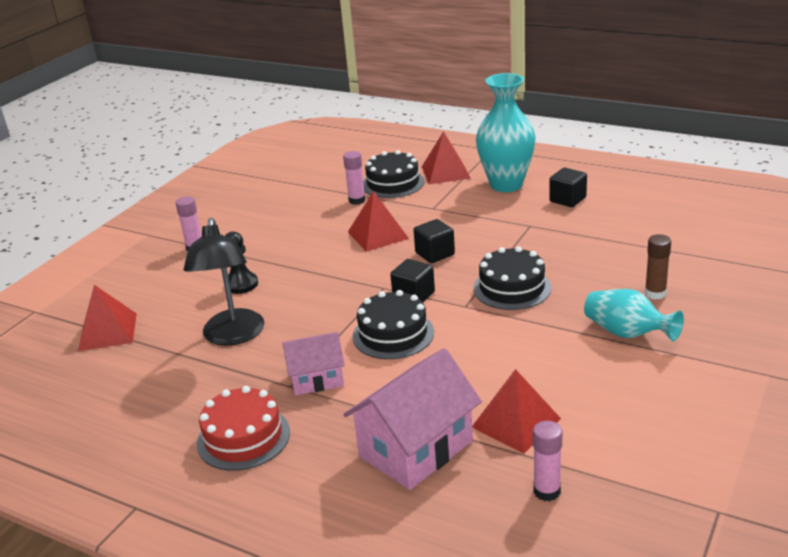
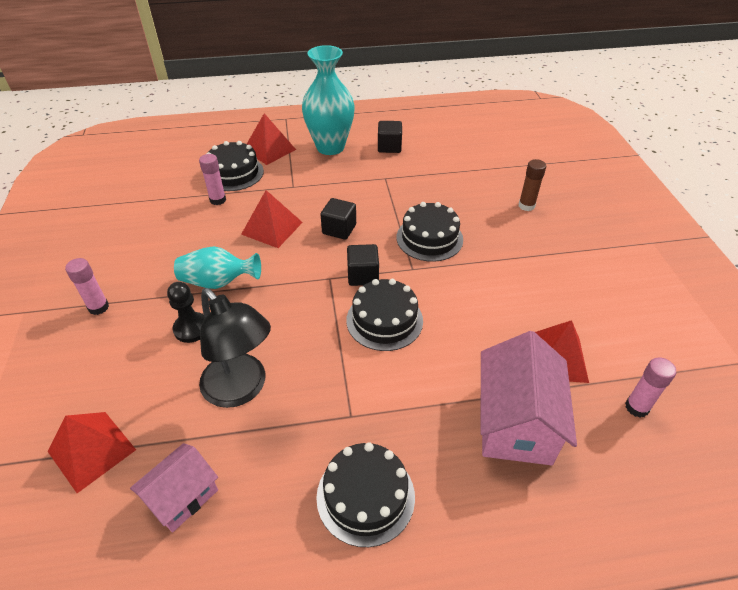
camera: 40 degrees left, 15 degrees up
red cake [197,386,290,471] -> black cake [316,442,415,547]
pink house [282,332,345,396] -> pink house moved to [130,443,218,533]
turquoise vase [584,289,684,341] -> turquoise vase moved to [174,246,261,289]

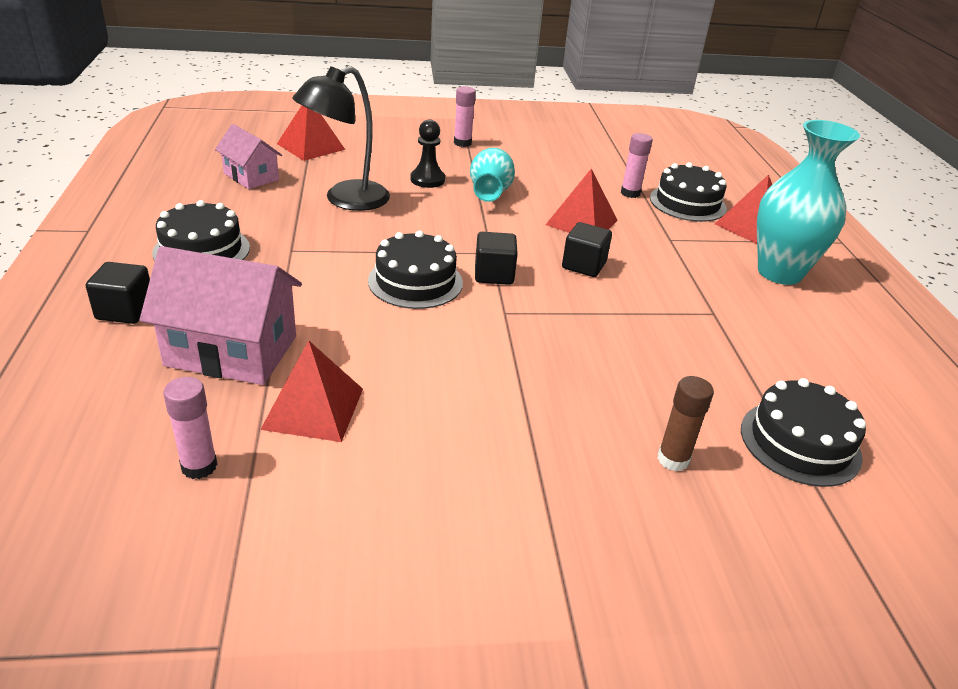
camera: 90 degrees right, 10 degrees down
black cube [378,121,402,153] -> black cube moved to [86,262,150,324]
black cake [397,202,463,262] -> black cake moved to [741,378,866,487]

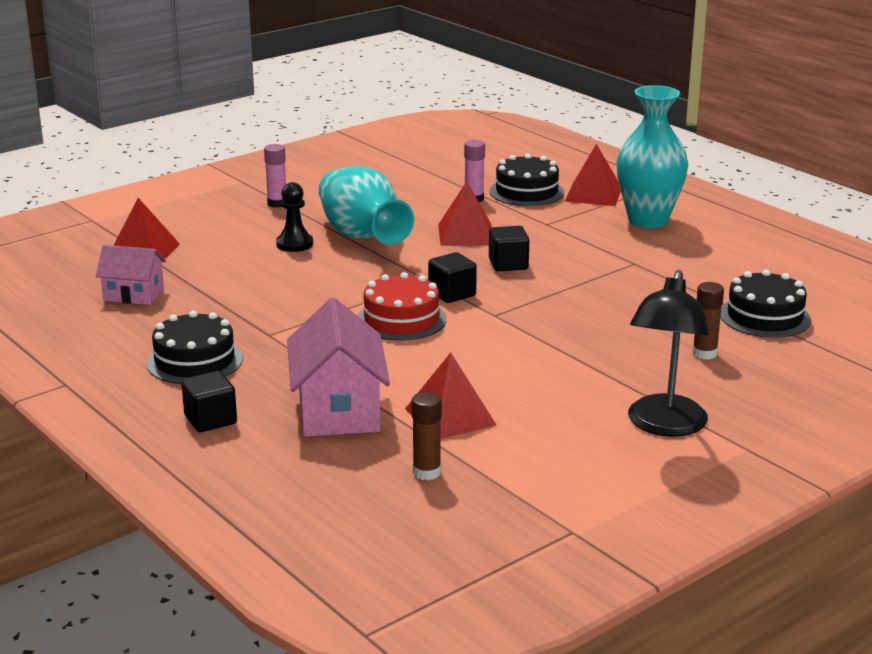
camera: 30 degrees left, 10 degrees down
pink house [139,246,302,385] -> pink house turned 75 degrees counterclockwise [287,298,390,437]
pink glue stick [163,377,217,479] -> brown glue stick [412,392,442,480]
black lamp [292,66,390,211] -> black lamp moved to [628,270,709,437]
black cake [368,231,463,309] -> red cake [357,272,447,341]
turquoise vase [470,148,515,202] -> turquoise vase [319,166,414,245], size x1.56

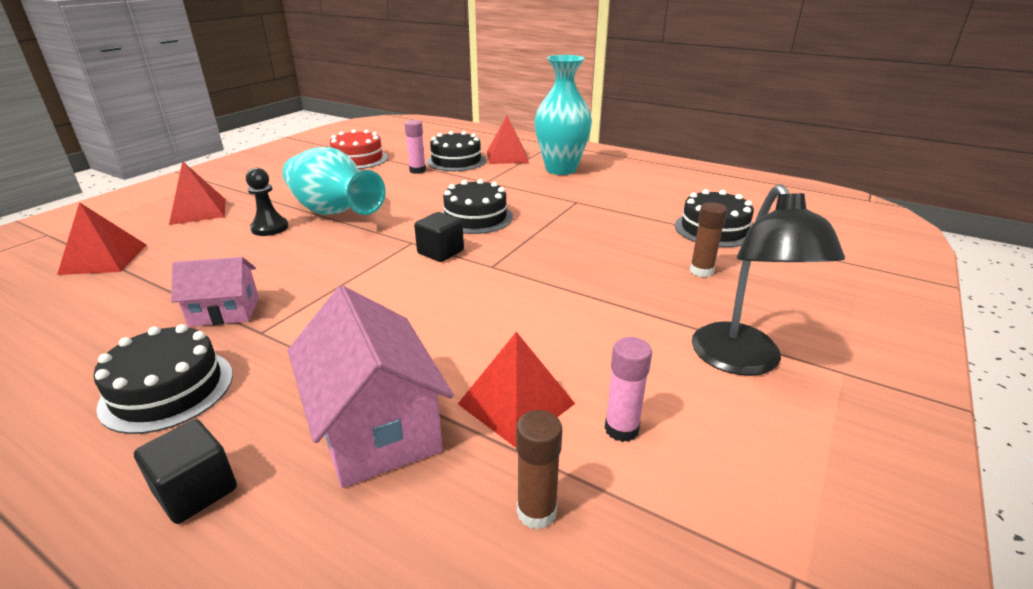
camera: 20 degrees left, 5 degrees up
pink house [96,245,166,305] -> pink house moved to [171,257,259,327]
pink glue stick [264,144,286,207] -> pink glue stick moved to [605,337,652,442]
red cake [357,272,447,341] -> red cake moved to [330,129,388,169]
red pyramid [438,181,492,246] -> red pyramid moved to [169,161,226,225]
black cube [489,226,529,271] -> black cake [441,179,513,234]

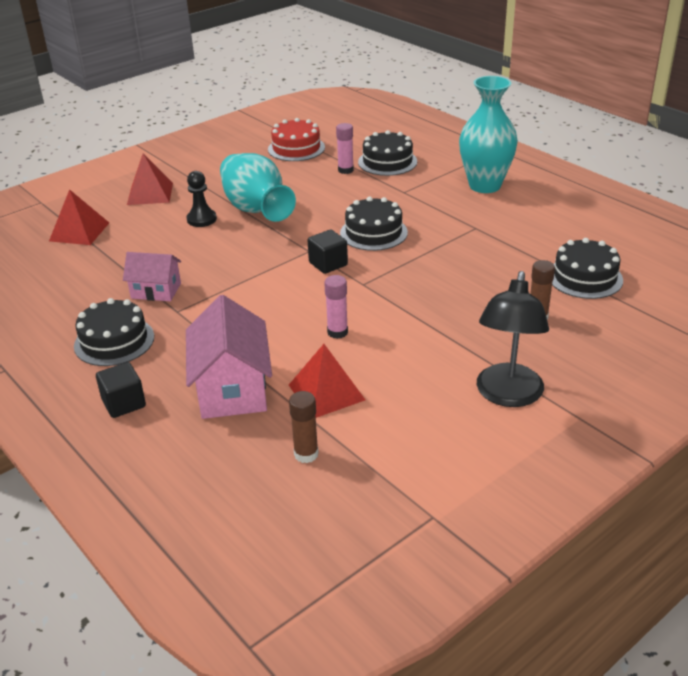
camera: 20 degrees right, 5 degrees up
red pyramid [487,116,529,164] -> none
pink glue stick [605,337,652,442] -> pink glue stick moved to [324,275,348,339]

